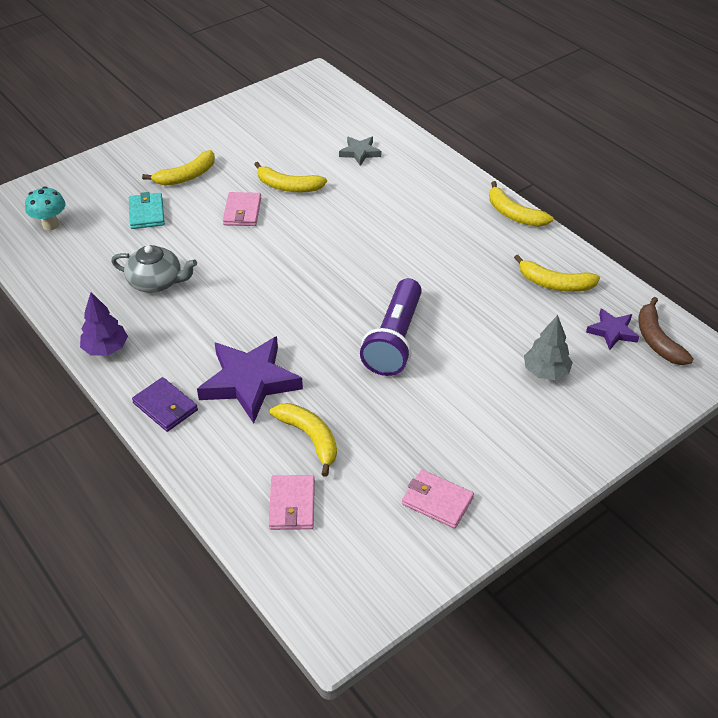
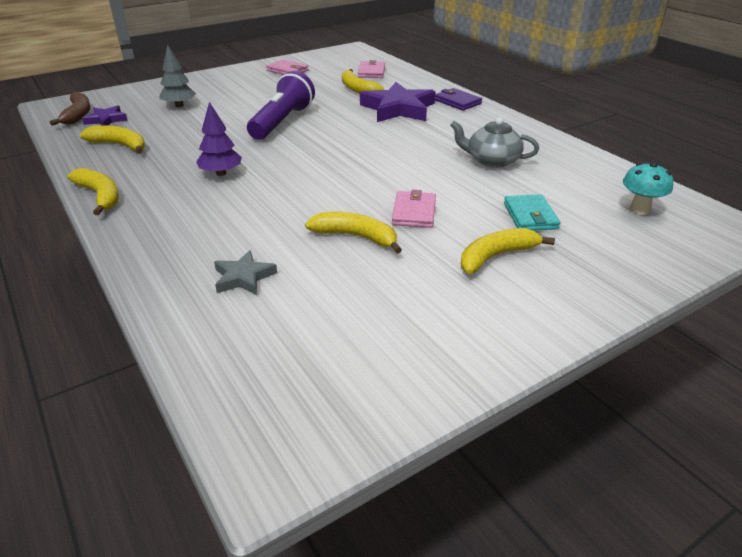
camera: 175 degrees left, 10 degrees down
purple tree [80,292,128,356] -> purple tree moved to [196,102,242,176]

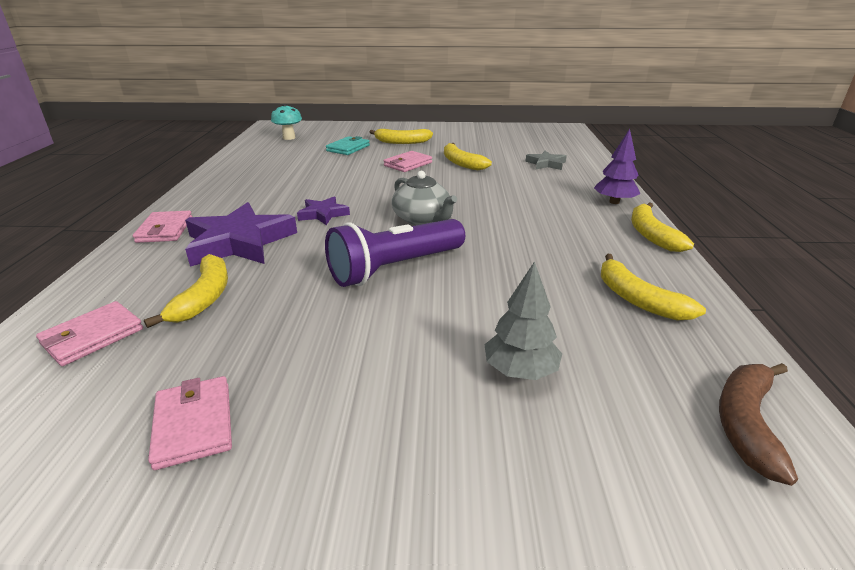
camera: 145 degrees left, 5 degrees down
purple star [82,105,128,125] -> purple star moved to [297,196,350,225]
purple tree [196,102,242,176] -> purple tree moved to [594,129,640,204]
purple wallet [435,88,482,111] -> pink wallet [133,211,193,243]
grey teapot [450,117,539,168] -> grey teapot moved to [392,171,457,225]

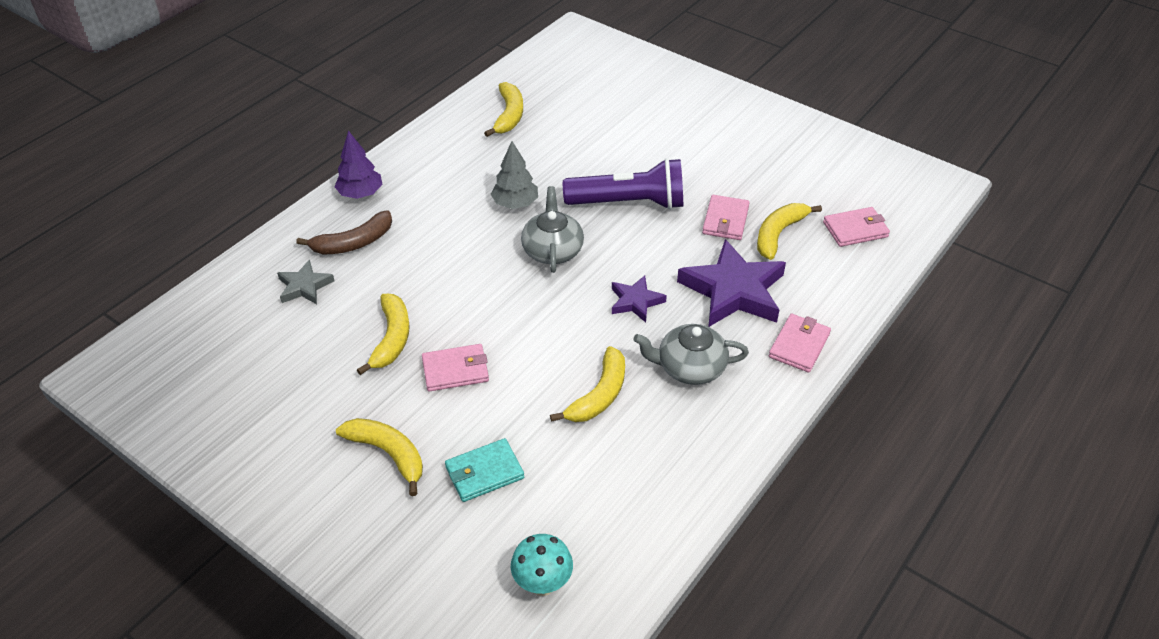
camera: 145 degrees left, 15 degrees up
pink wallet [148,376,232,470] -> pink wallet moved to [702,195,750,240]
grey tree [484,261,562,380] -> grey tree moved to [491,141,538,209]
yellow banana [631,202,694,252] -> yellow banana moved to [550,346,625,422]
brown banana [719,363,798,486] -> brown banana moved to [296,210,392,254]
none -> grey teapot [633,324,749,385]

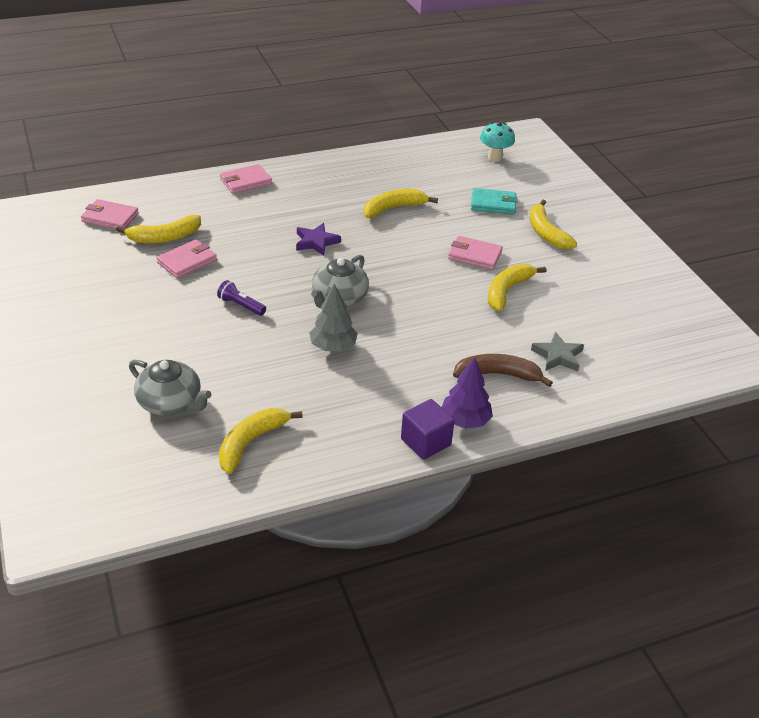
camera: 150 degrees left, 5 degrees down
purple flashlight [563,158,683,210] -> purple flashlight [217,280,266,316], size x0.44
grey teapot [633,324,749,385] -> grey teapot moved to [129,360,212,416]
purple star [677,239,786,327] -> none
none -> purple cube [401,399,455,460]

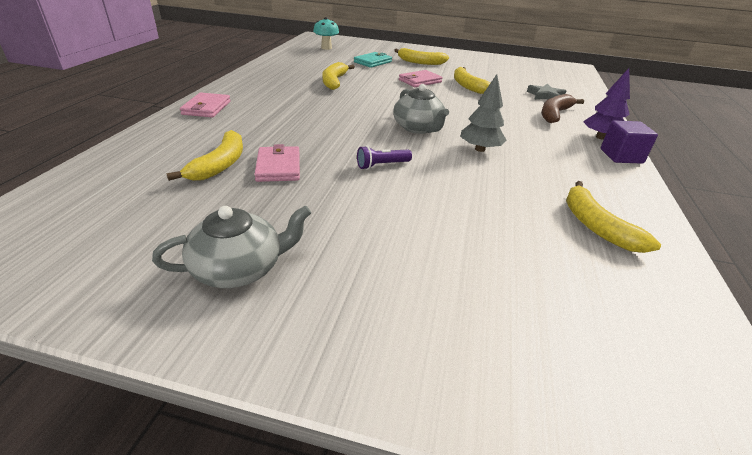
camera: 55 degrees left, 5 degrees down
pink wallet [81,199,139,229] -> none
grey teapot [129,360,212,416] -> grey teapot moved to [152,205,311,288]
purple star [296,223,341,256] -> none

